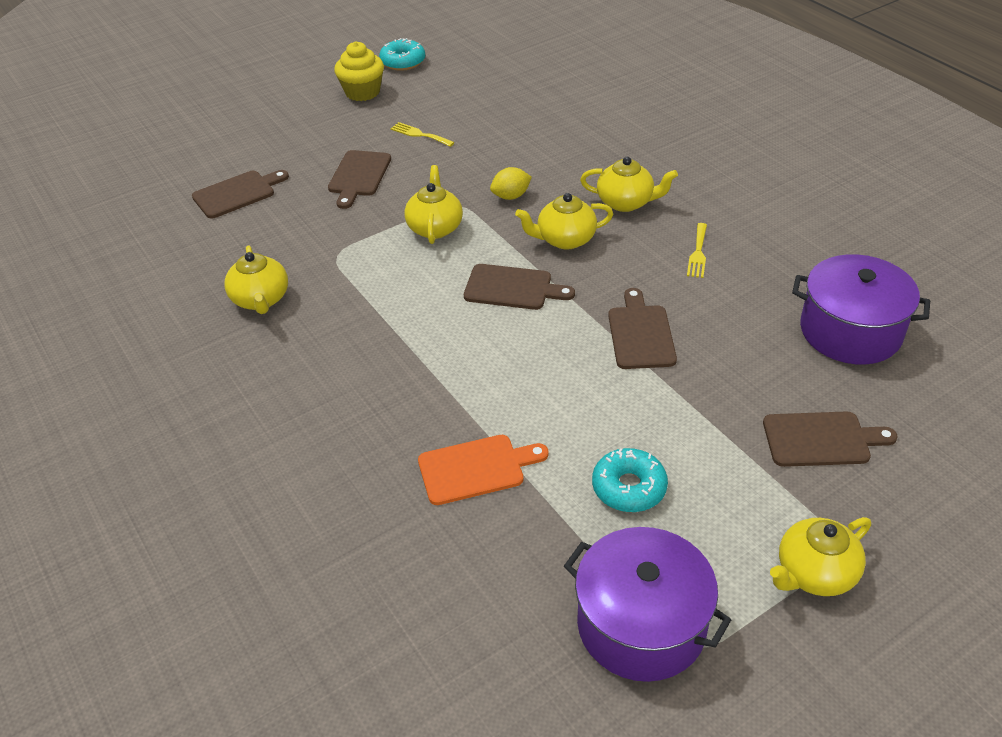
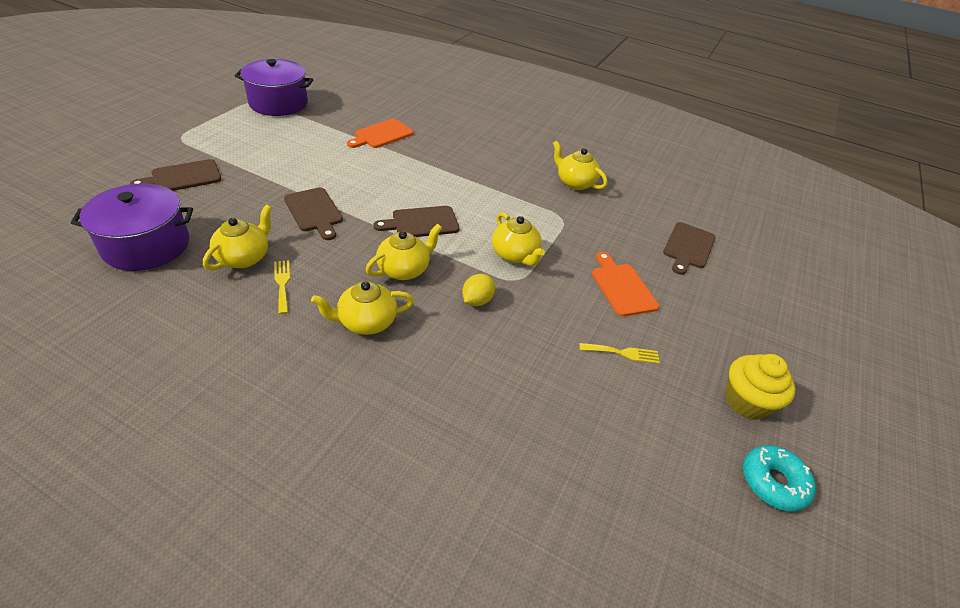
camera: 145 degrees right, 0 degrees up
brown cutting board [328,150,391,209] -> orange cutting board [592,252,659,317]
turquoise donut [592,448,668,512] -> none
yellow teapot [770,517,871,596] -> yellow teapot moved to [203,204,272,271]

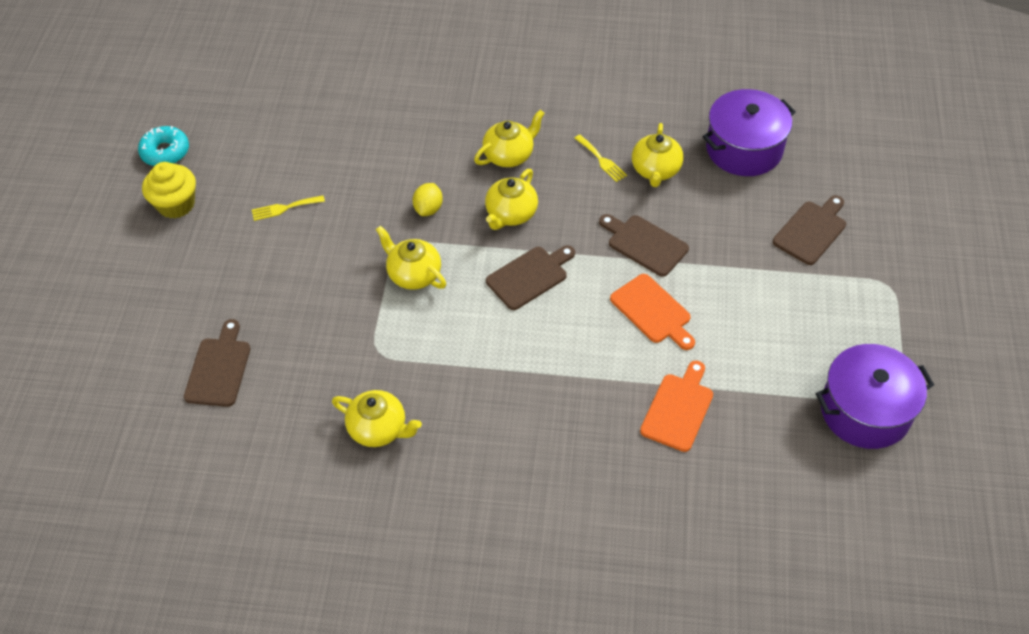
camera: 165 degrees right, 10 degrees up
orange cutting board [592,252,659,317] -> orange cutting board moved to [610,274,695,350]

